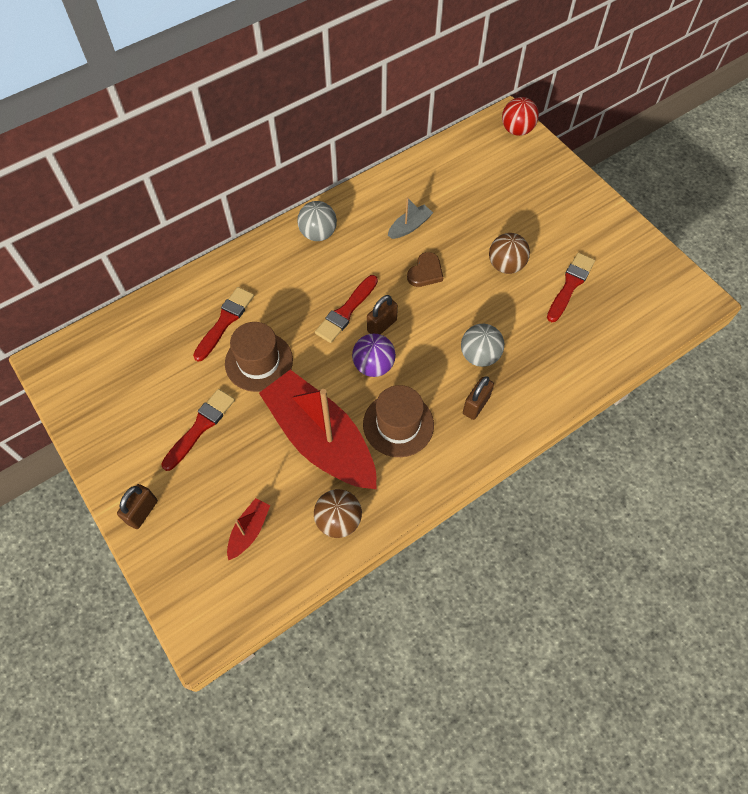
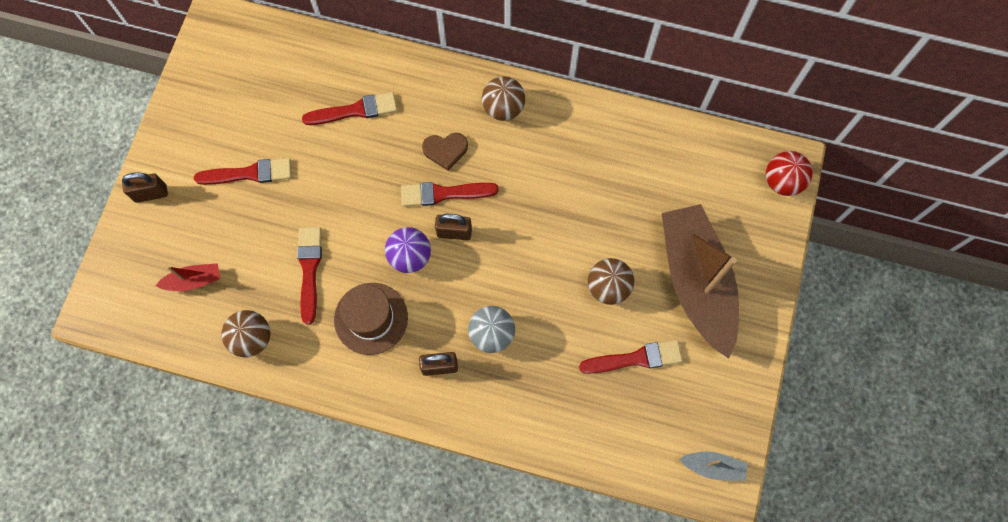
camera: 50 degrees right, 10 degrees up
brown hat [225,322,293,392] -> none
red boat [259,370,377,489] -> red brush [297,227,322,325]
grey ball [297,201,337,241] -> brown ball [482,76,525,121]
grey boat [388,198,433,239] -> grey boat moved to [679,452,748,481]
brown heart [407,252,443,287] -> brown heart moved to [422,133,468,170]
none -> brown boat [662,204,739,359]

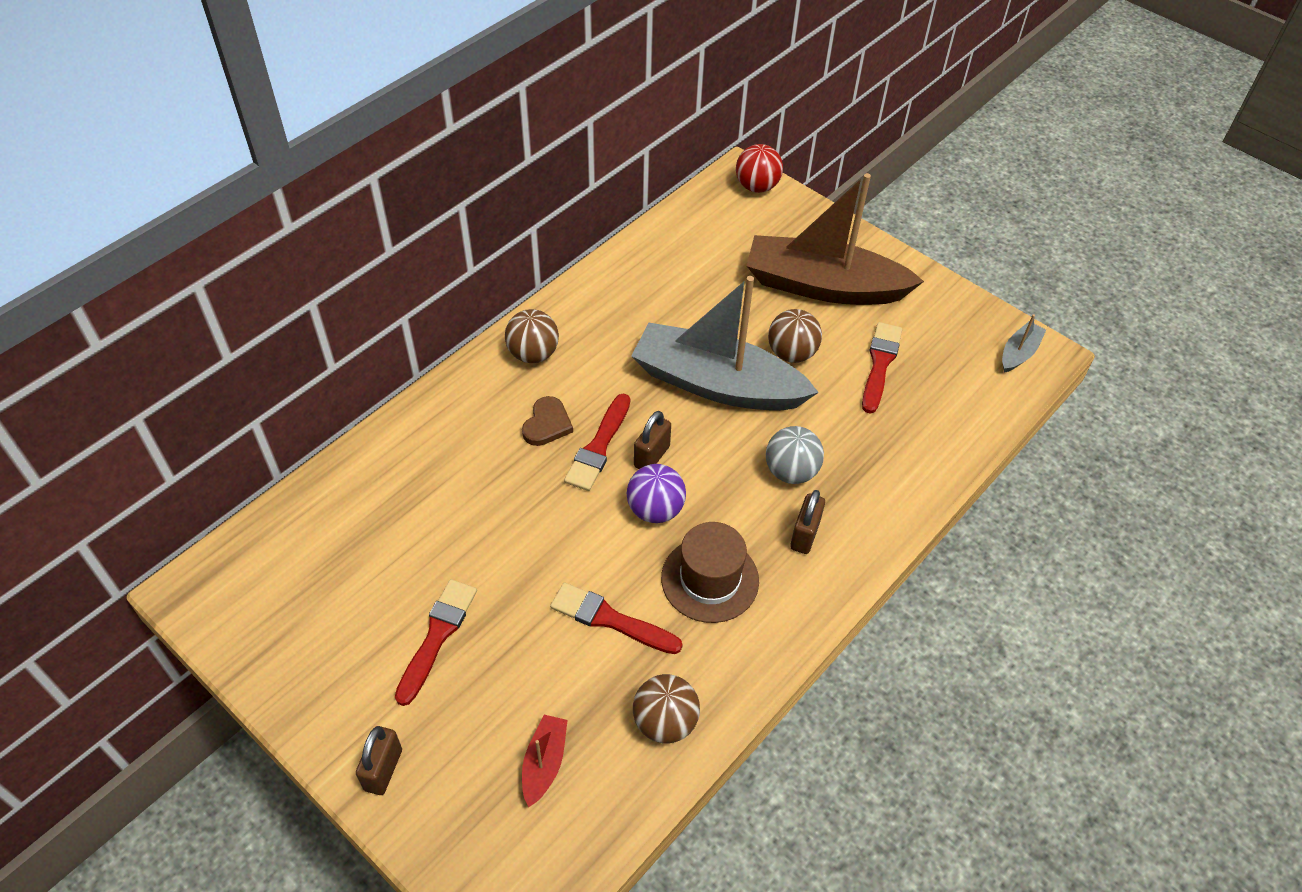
camera: 65 degrees left, 20 degrees down
red brush [302,92,397,125] -> none
none -> grey boat [631,276,819,411]

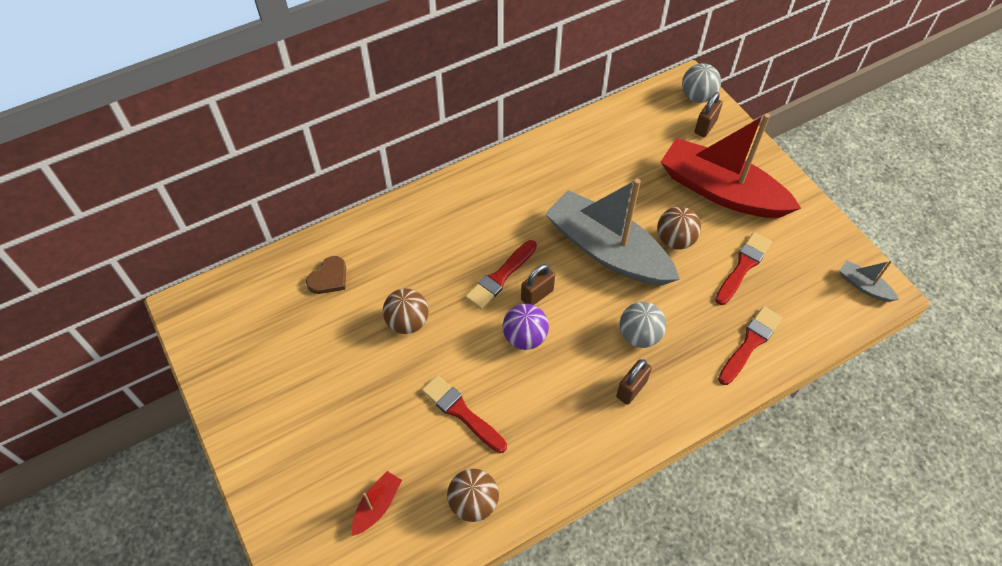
camera: 20 degrees right, 5 degrees up
brown padlock [356,726,402,795] -> brown padlock moved to [694,92,723,137]
red brush [395,579,477,706] -> red brush moved to [718,306,782,385]
brown ball [505,309,559,363] -> brown ball moved to [383,288,429,334]
brown heart [522,396,573,446] -> brown heart moved to [306,256,346,294]
brown hat [661,522,759,623] -> none
red ball [736,144,783,193] -> grey ball [682,63,721,103]
brown boat [747,173,924,305] -> red boat [661,113,801,218]
grey boat [1002,314,1046,373] -> grey boat turned 105 degrees counterclockwise [839,260,899,302]

